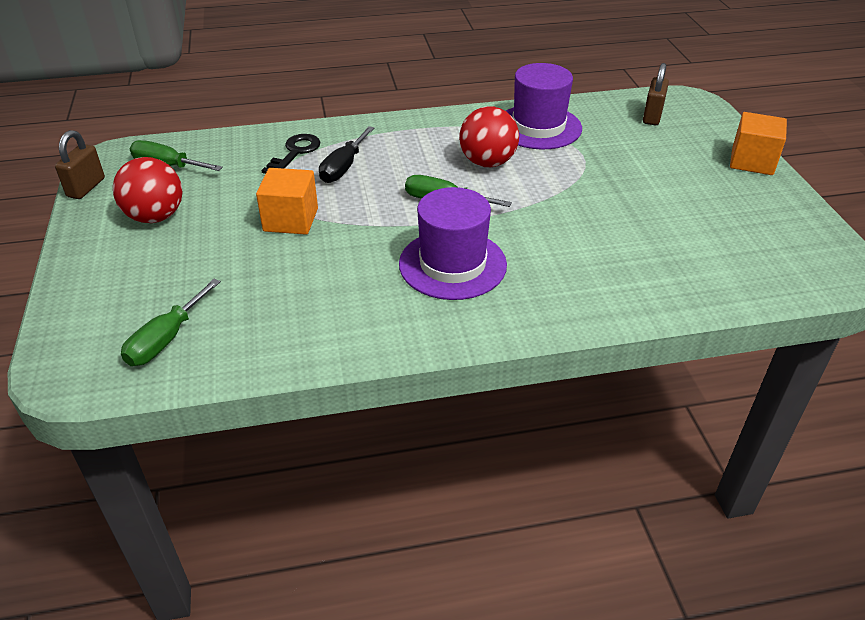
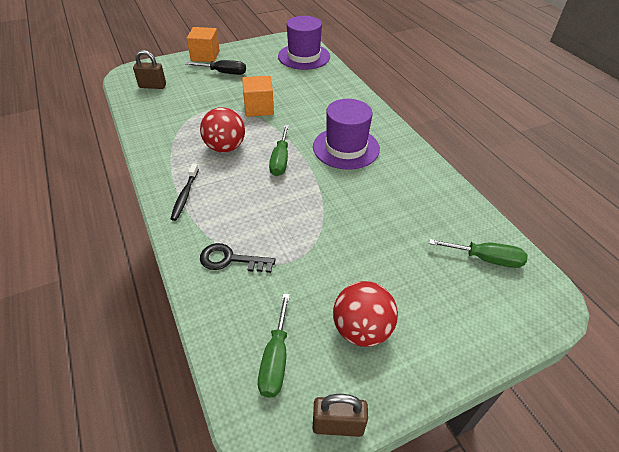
camera: 105 degrees left, 5 degrees up
orange cube [256,168,318,235] -> orange cube moved to [242,76,274,117]
black screwdriver [319,126,374,183] -> black screwdriver moved to [185,60,246,75]
purple hat [506,63,582,149] -> purple hat moved to [278,16,330,70]
none -> black toothbrush [171,164,199,221]

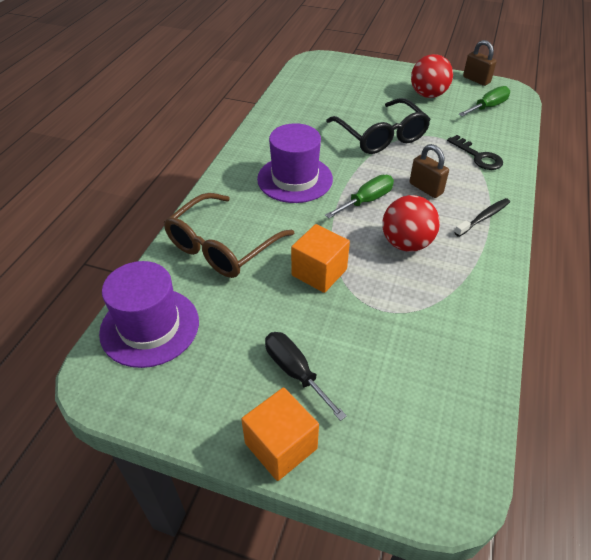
camera: 135 degrees left, 0 degrees up
brown padlock [133,50,166,89] -> brown padlock moved to [410,144,449,198]
green screwdriver [429,239,528,268] -> none
none -> brown glasses [164,193,294,278]
none -> black glasses [326,98,431,154]

